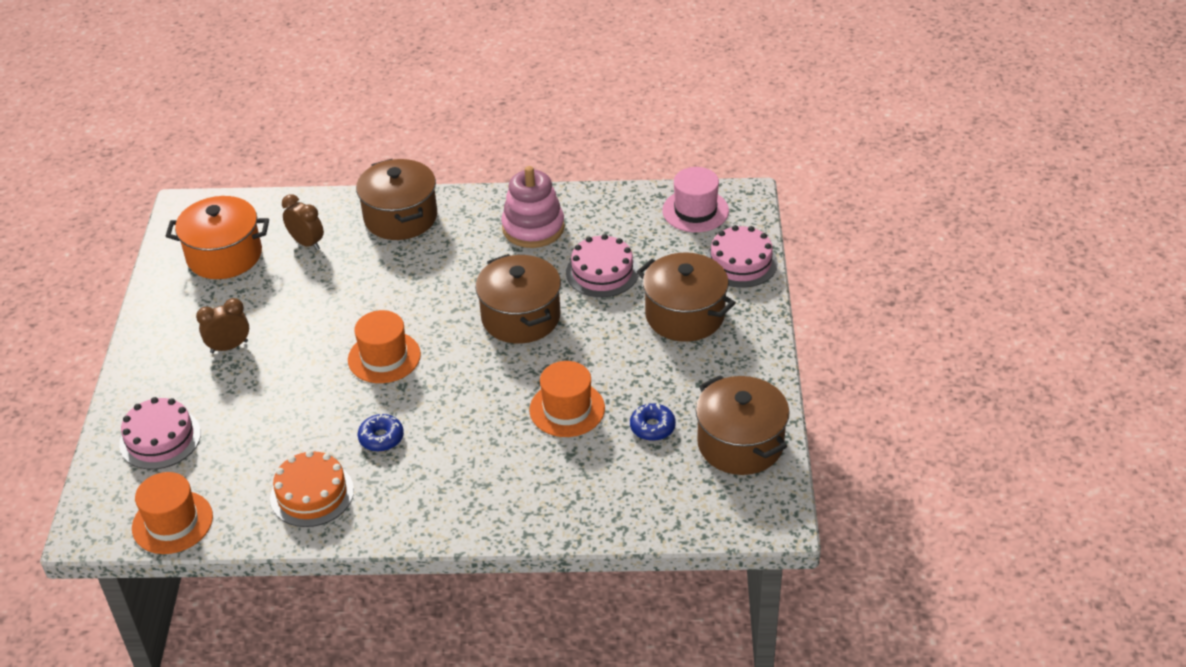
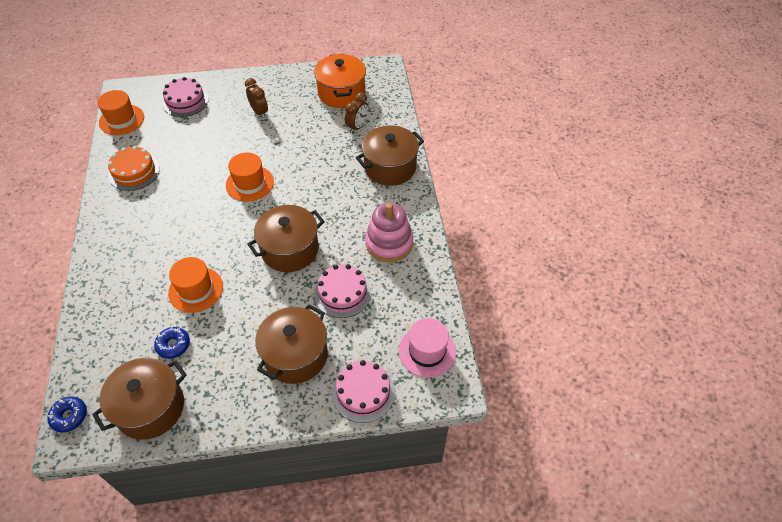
camera: 80 degrees right, 10 degrees up
blue donut [358,414,404,452] -> blue donut moved to [47,397,87,433]

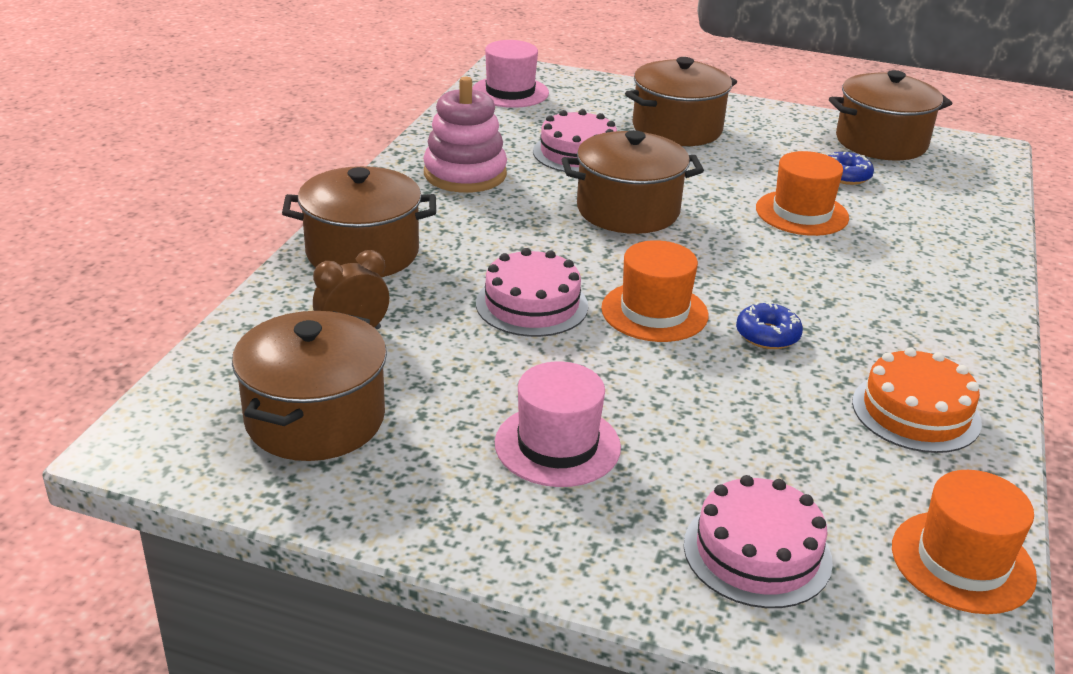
camera: 155 degrees left, 20 degrees down
blue donut [47,397,87,433] -> blue donut moved to [736,302,803,349]
brown clock [245,78,268,119] -> pink hat [495,361,621,487]
orange pot [314,54,366,108] -> brown pot [232,311,387,461]
pink cake [332,360,395,423] -> pink cake moved to [476,248,588,337]

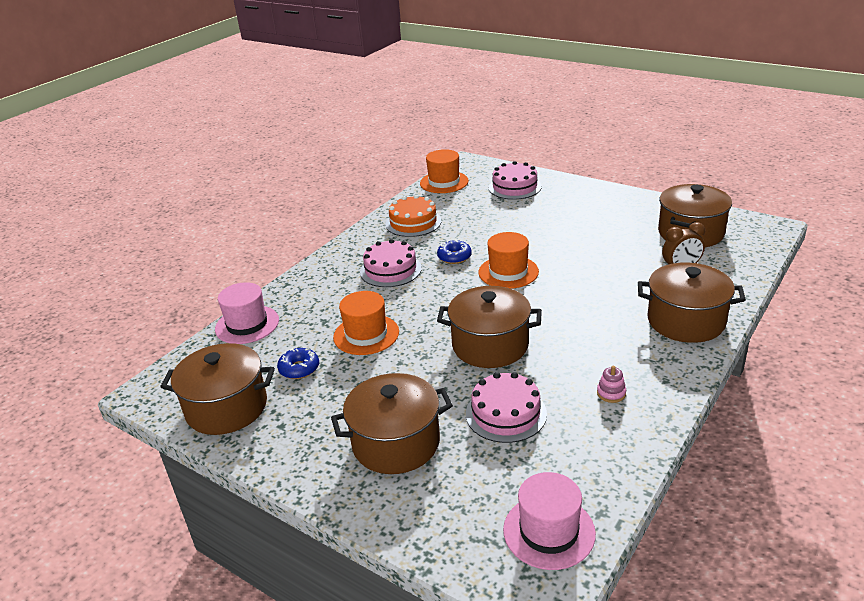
camera: 160 degrees left, 0 degrees up
pink stacking toy [423,77,507,193] -> pink stacking toy [597,366,626,403], size x0.40
pink cake [476,248,588,337] -> pink cake moved to [360,239,422,287]
pink hat [495,361,621,487] -> pink hat moved to [215,282,279,344]

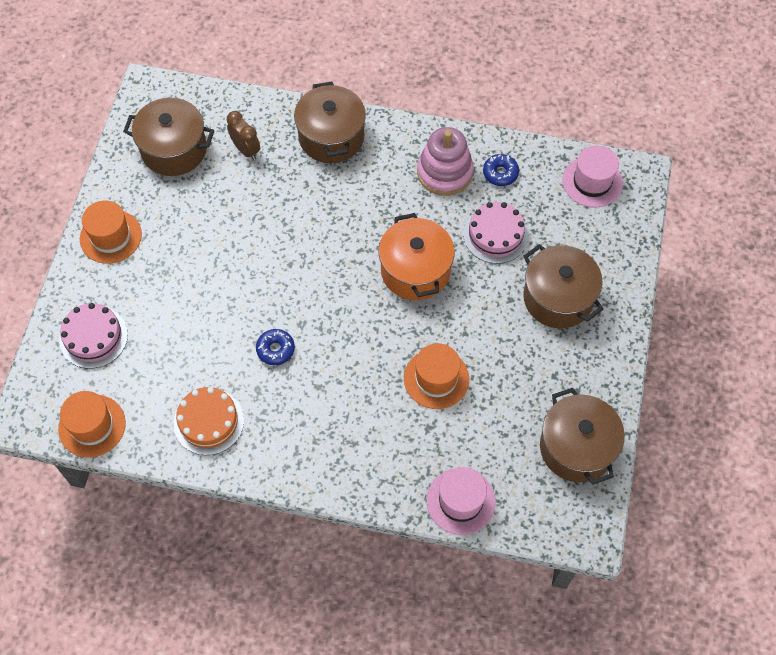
camera: 115 degrees left, 30 degrees up
blue donut [277,348,319,379] -> blue donut moved to [483,154,519,186]
pink cake [360,239,422,287] -> none
brown pot [437,286,542,368] -> orange pot [378,213,455,300]
orange hat [478,232,539,289] -> orange hat moved to [80,200,142,264]
pink stacking toy [597,366,626,403] -> pink stacking toy [417,127,474,196], size x2.47

